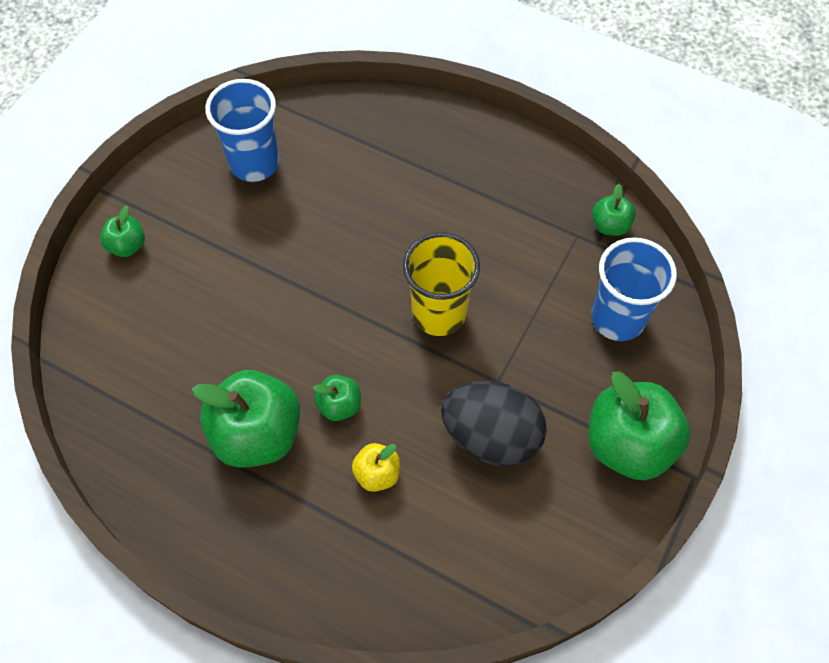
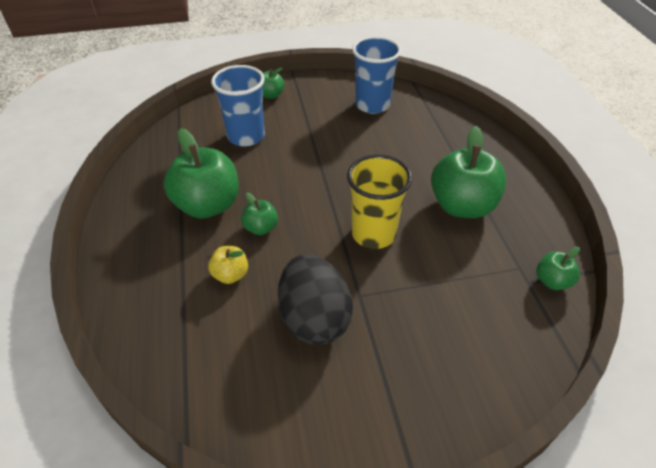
camera: 50 degrees right, 15 degrees down
green apple [589,372,690,480] -> green apple moved to [431,126,506,218]
blue cup [591,238,677,341] -> blue cup moved to [211,65,265,147]

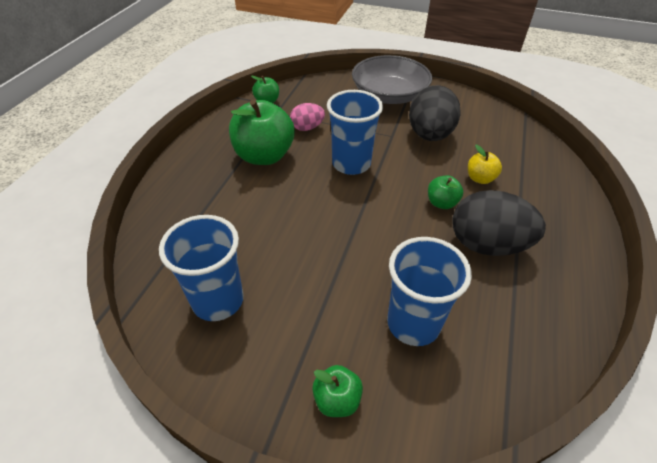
camera: 150 degrees left, 0 degrees up
green apple [163,128,239,219] -> black egg [453,190,546,256]
yellow cup [347,155,412,249] -> blue cup [327,90,383,175]
none -> pink egg [290,103,325,131]
none -> grey bowl [352,55,432,104]

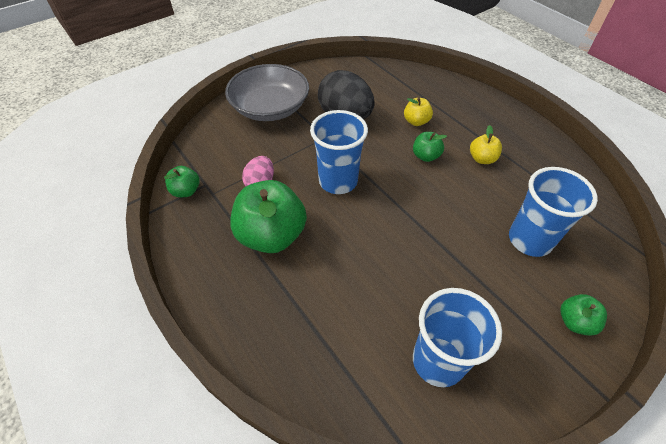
camera: 55 degrees left, 5 degrees up
black egg [453,190,546,256] -> yellow apple [470,125,502,164]

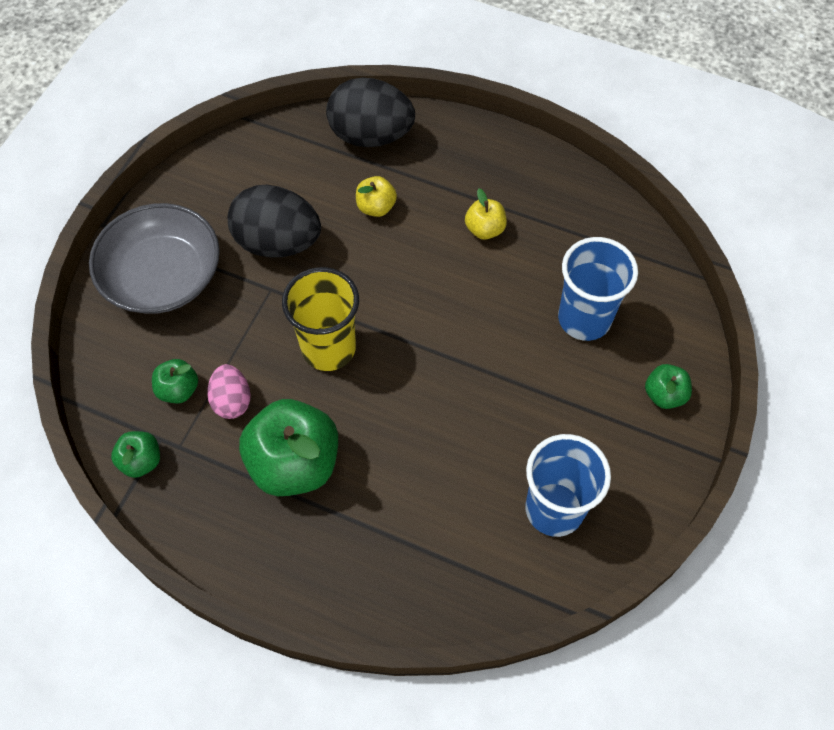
camera: 30 degrees left, 10 degrees up
blue cup [310,110,368,194] -> yellow cup [282,267,359,371]
green apple [413,132,447,162] -> green apple moved to [152,359,198,403]
none -> black egg [326,77,415,147]

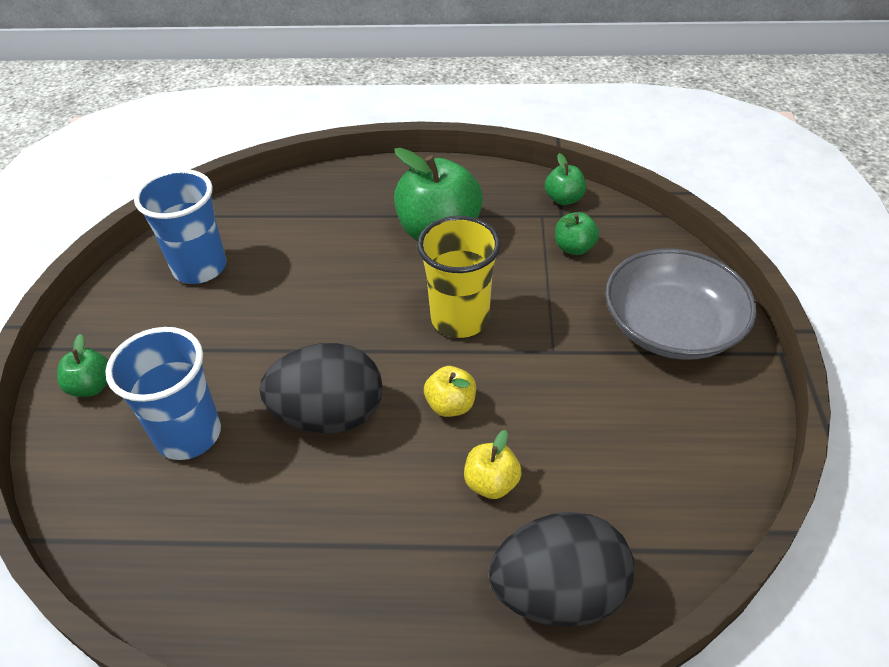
camera: 160 degrees right, 15 degrees down
pink egg [207,364,251,419] -> none
black egg [228,185,321,257] -> black egg moved to [260,343,383,433]
yellow apple [465,188,507,240] -> yellow apple moved to [424,366,476,417]

